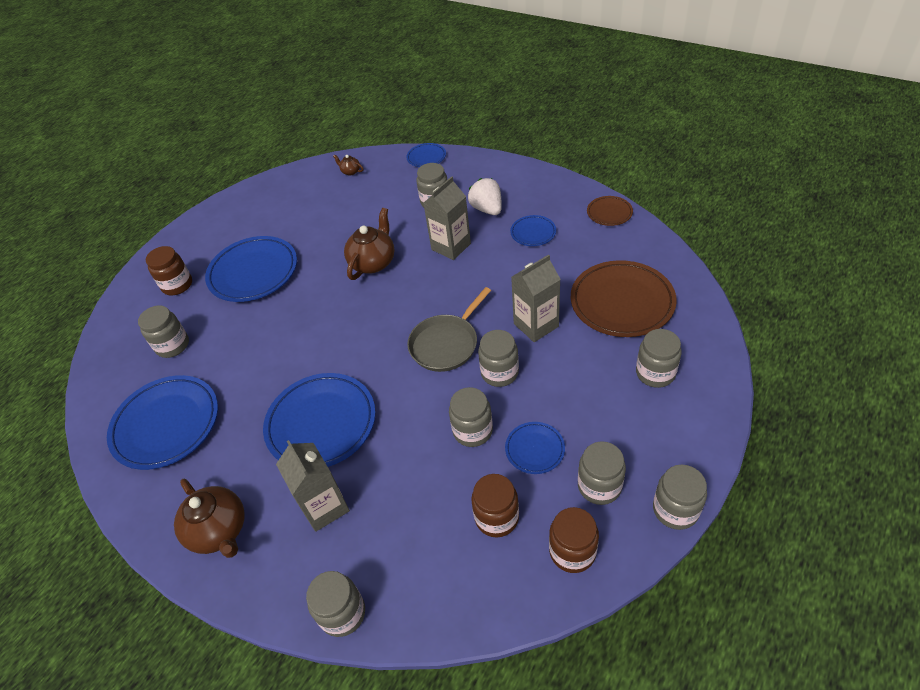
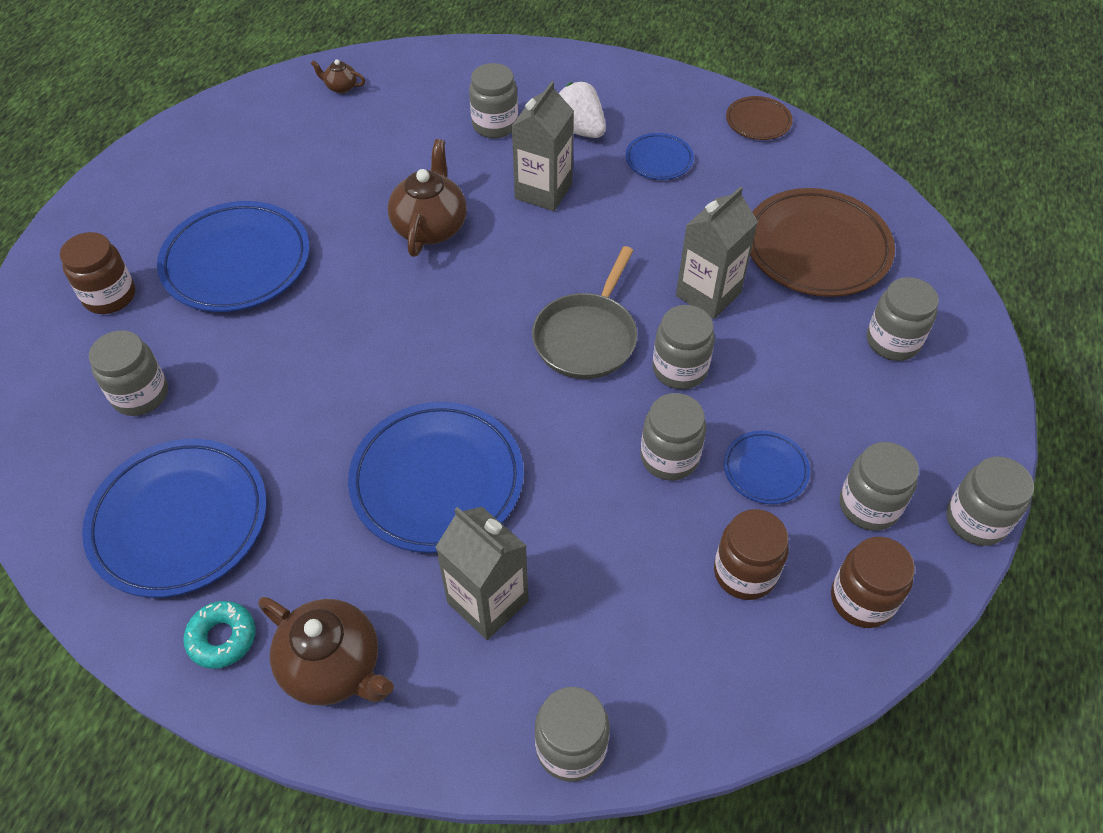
camera: 20 degrees left, 5 degrees up
blue plate [406,143,446,167] -> none
none -> turquoise donut [183,601,256,669]

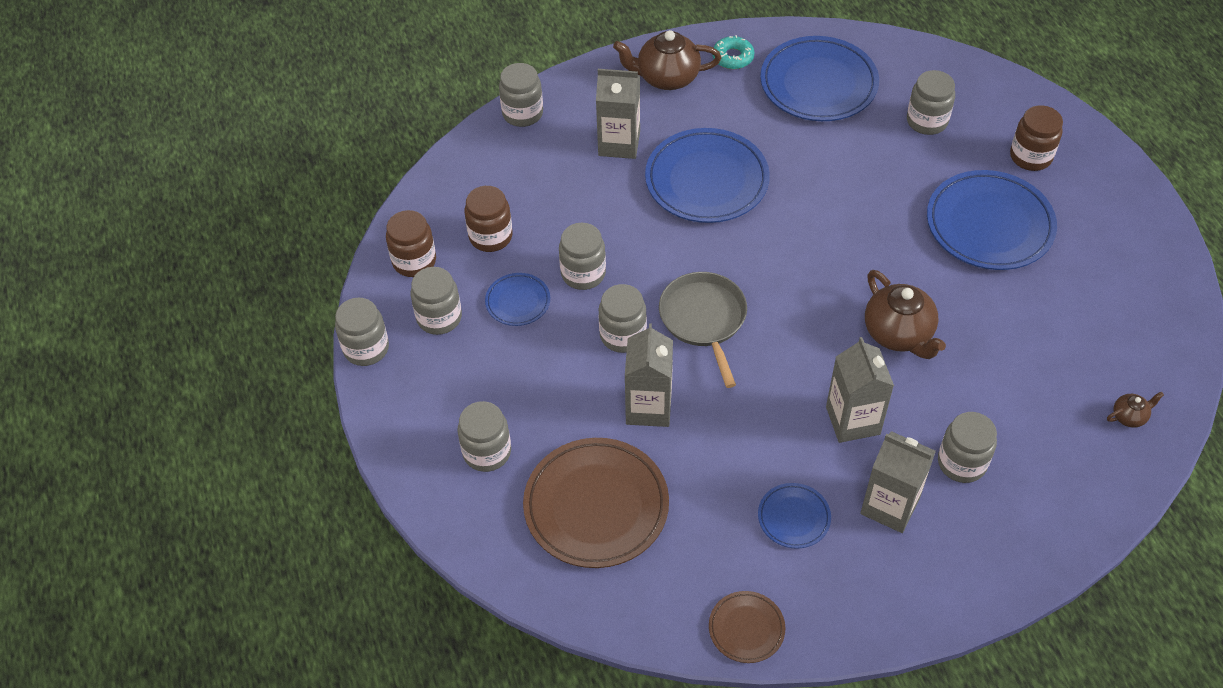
camera: 145 degrees right, 0 degrees up
white strawberry [559,81,606,138] -> grey carton [860,431,936,533]

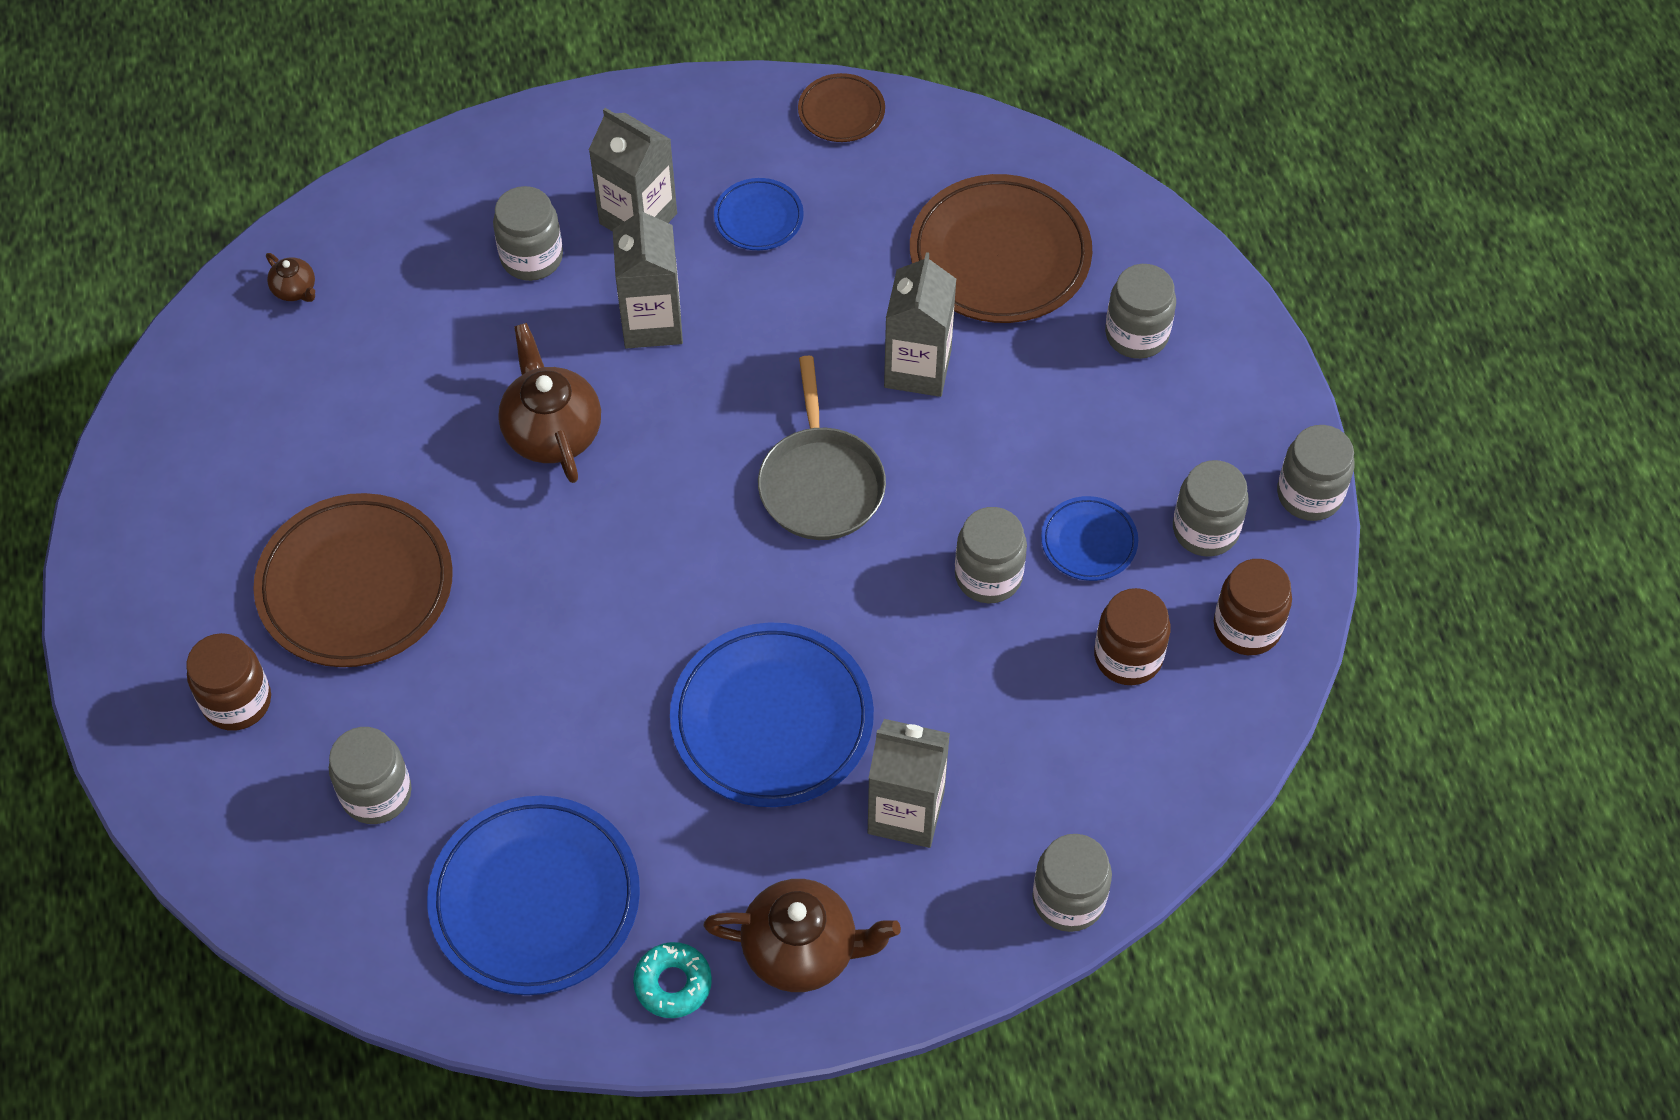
camera: 175 degrees left, 5 degrees up
grey jar [599,284,647,353] -> none
blue plate [927,170,1057,270] -> brown plate [253,493,453,667]
brown teapot [1107,392,1164,428] -> brown teapot turned 120 degrees counterclockwise [266,253,315,302]

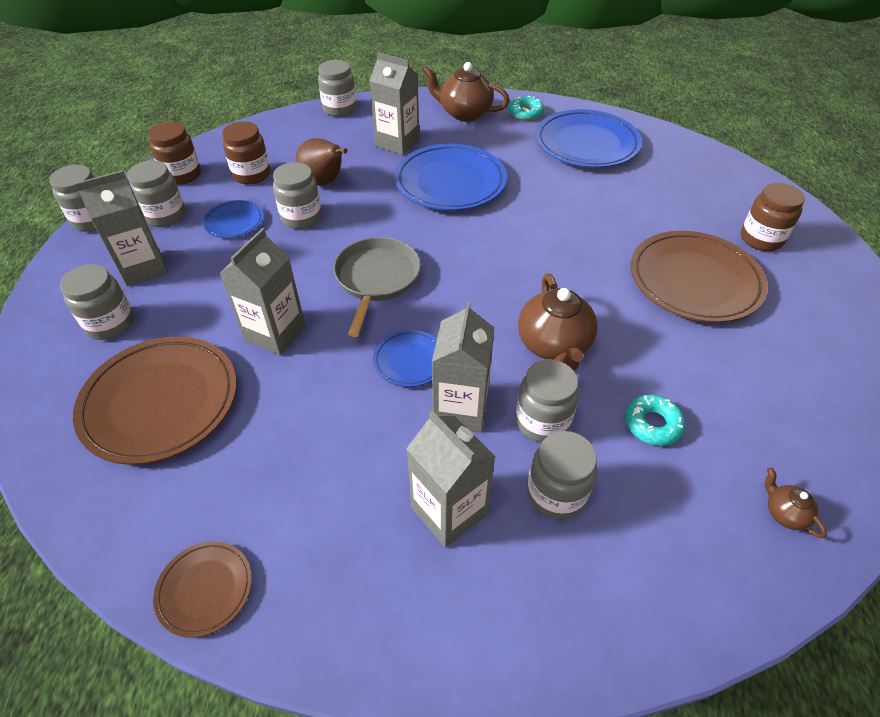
camera: 165 degrees left, 10 degrees down
grey jar [329,727,412,824] -> grey jar moved to [516,360,579,443]
blue plate [714,178,804,250] -> blue plate moved to [373,330,437,387]
none -> grey carton [75,170,168,287]
none -> brown pear [295,138,348,186]
none -> turquoise donut [625,395,685,446]

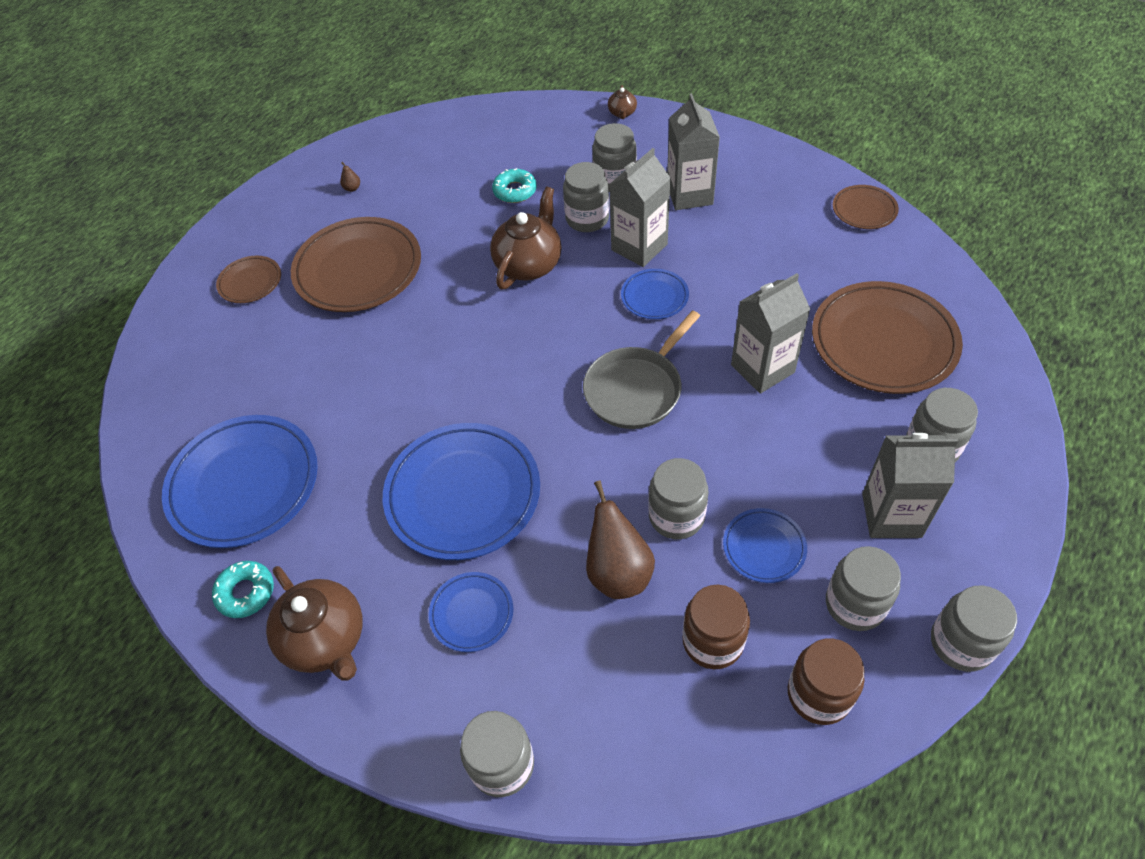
camera: 145 degrees left, 5 degrees up
grey carton [369,52,419,155] -> blue plate [429,572,513,652]
brown jar [741,183,805,251] -> brown plate [216,256,281,303]
brown teapot [765,467,827,538] -> brown teapot moved to [608,85,637,119]
none -> brown pear [340,162,360,192]

